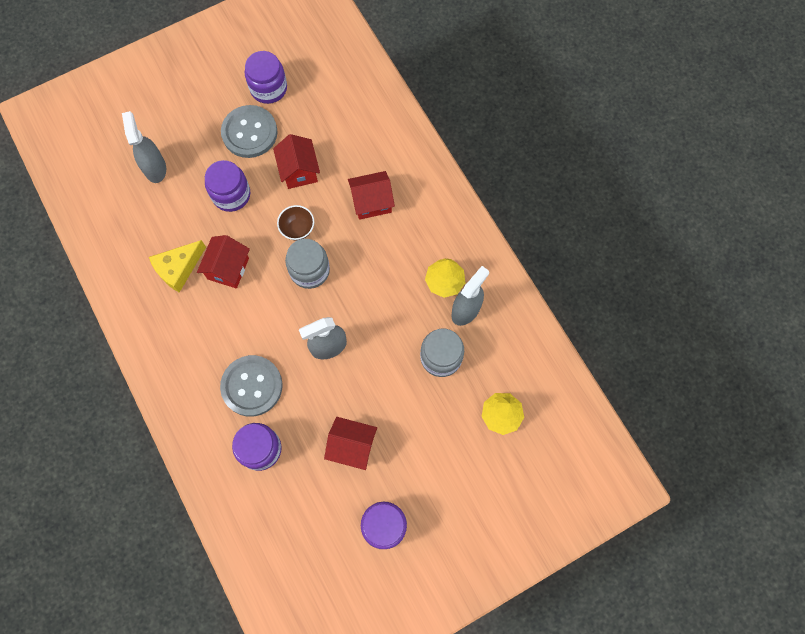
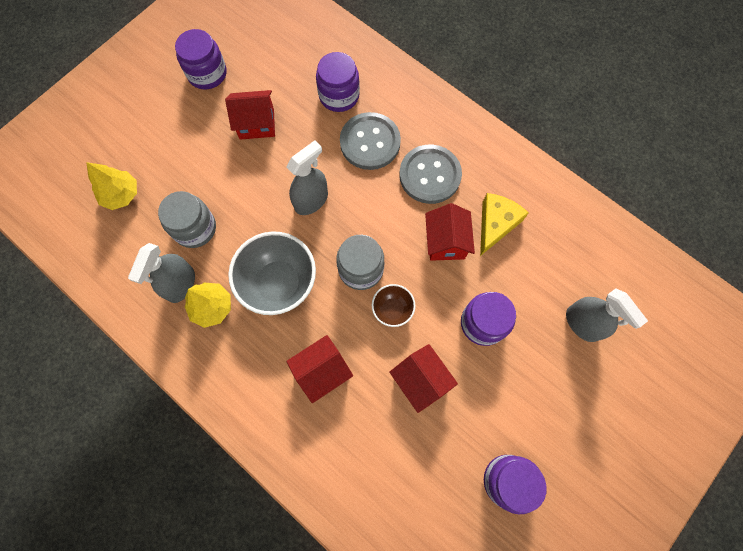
camera: 160 degrees right, 0 degrees up
grey button [221,105,278,158] -> grey button moved to [399,145,462,204]
none -> grey bowl [228,231,316,315]

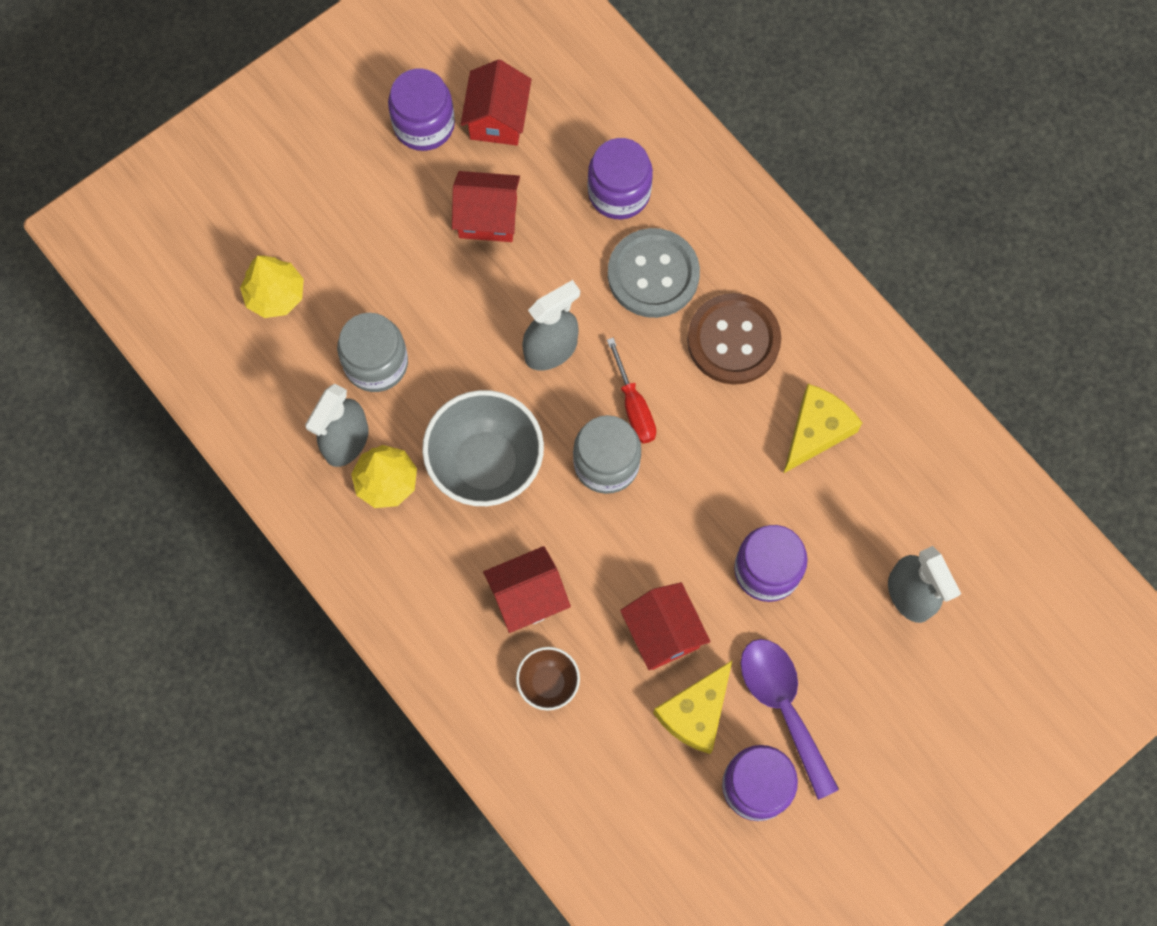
camera: 10 degrees right, 0 degrees up
brown bowl [372,284,416,327] -> brown bowl moved to [516,647,580,710]
grey button [399,145,462,204] -> brown button [687,293,781,385]
red house [425,203,475,261] -> red house moved to [461,59,532,145]
none -> red screwdriver [607,338,656,444]
none -> yellow cheese [653,661,732,754]
none -> purple spoon [741,639,839,800]

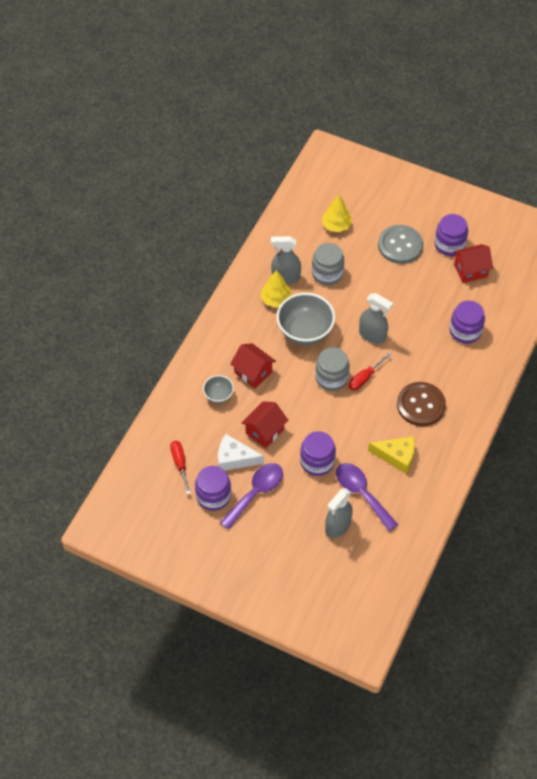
camera: 65 degrees right, 15 degrees down
red house [452,171,520,242] -> none
brown bowl [516,647,580,710] -> grey bowl [203,375,234,403]
grey button [608,228,700,318] -> grey button moved to [378,225,423,264]
yellow cheese [653,661,732,754] -> white cheese [218,434,264,471]
none -> red screwdriver [170,441,191,494]
none -> purple spoon [336,463,398,531]

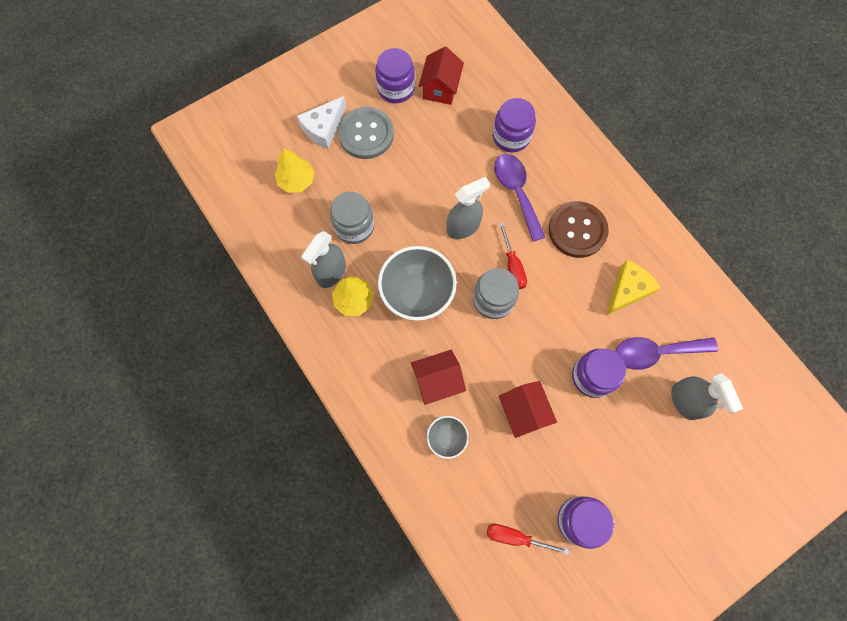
camera: 60 degrees left, 15 degrees up
white cheese [218,434,264,471] -> white cheese moved to [297,96,346,149]
purple spoon [220,463,283,529] -> purple spoon moved to [494,154,545,242]

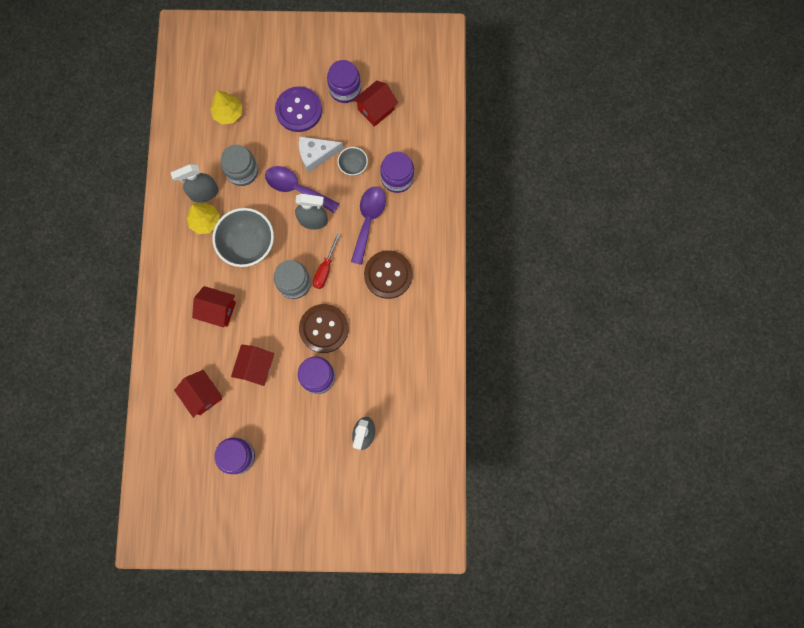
camera: 35 degrees right, 5 degrees up
white cheese [297,96,346,149] -> white cheese moved to [299,136,344,173]
grey button [338,107,394,159] -> purple button [275,86,322,132]
grey bowl [427,416,469,459] -> grey bowl moved to [337,147,368,176]
red screwdriver [487,524,569,555] -> none
yellow cheese [606,260,661,315] -> none
purple spoon [615,337,718,370] -> purple spoon moved to [265,166,339,213]
none -> red house [174,370,222,418]
none -> brown button [299,304,349,353]

